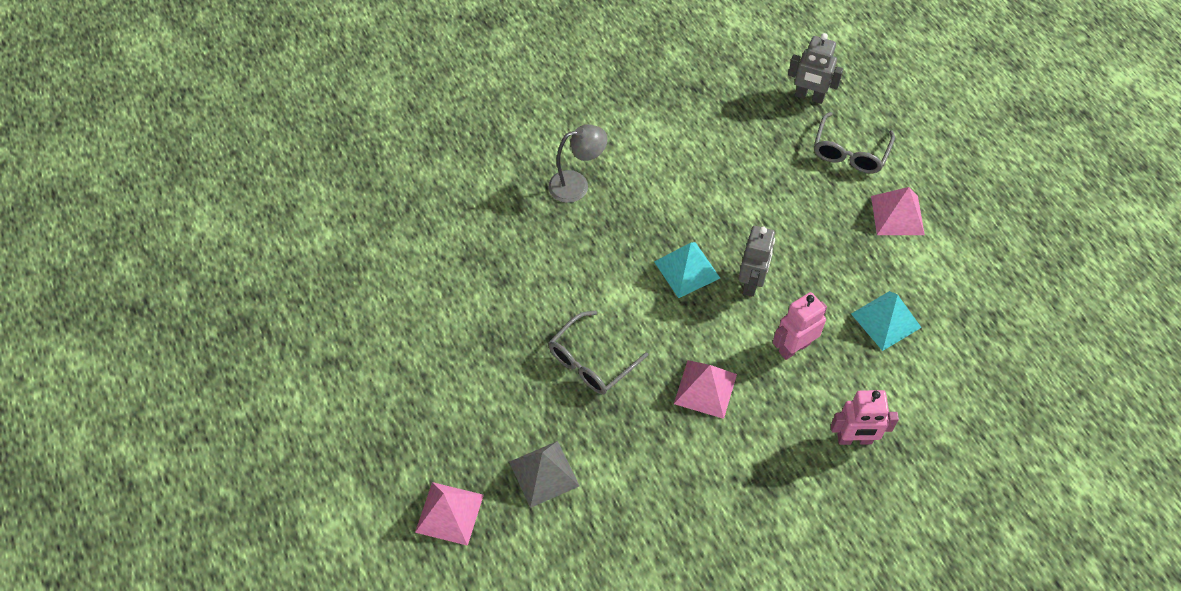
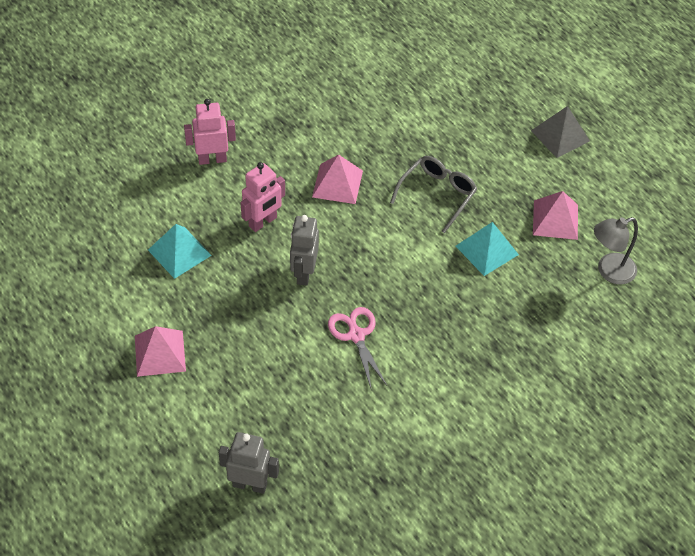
camera: 170 degrees right, 5 degrees down
pink pyramid [415,482,484,546] -> pink pyramid moved to [533,191,578,240]
grey pyramid [509,441,579,508] -> grey pyramid moved to [531,106,590,158]
grey lamp [548,124,607,203] -> grey lamp moved to [594,217,638,284]
turquoise pyramid [654,242,720,298] -> turquoise pyramid moved to [456,222,519,276]
grey glasses [814,112,895,173] -> none
none -> pink scissors [328,307,387,388]

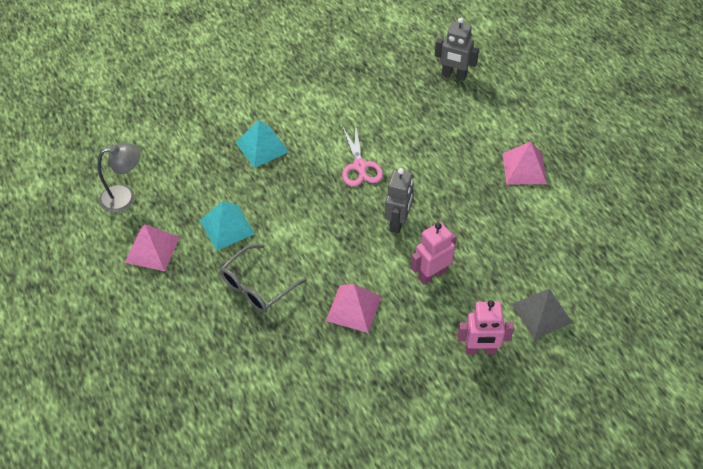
camera: 170 degrees left, 0 degrees up
turquoise pyramid [148,224,212,279] -> turquoise pyramid moved to [235,120,289,168]
grey pyramid [531,106,590,158] -> grey pyramid moved to [511,289,573,340]

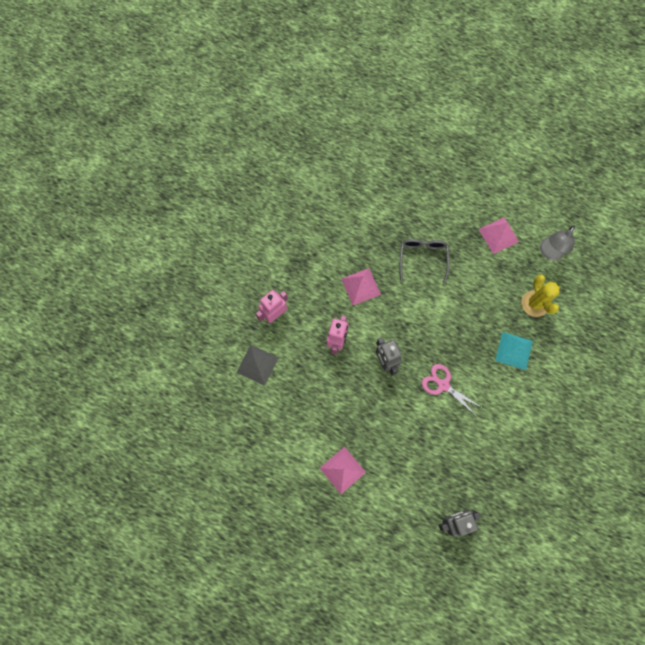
camera: 140 degrees right, 20 degrees up
turquoise pyramid [200,201,255,251] -> none
none -> yellow cactus [521,274,560,317]

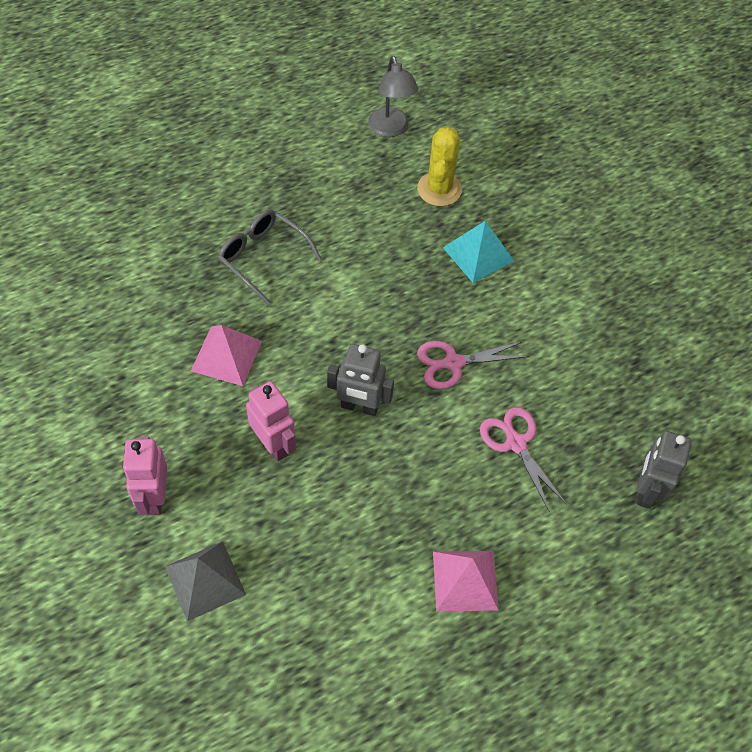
camera: 55 degrees left, 15 degrees down
pink pyramid [479,218,519,254] -> none
yellow cactus [521,274,560,317] -> yellow cactus turned 75 degrees clockwise [417,127,462,206]
none -> pink scissors [480,407,567,512]

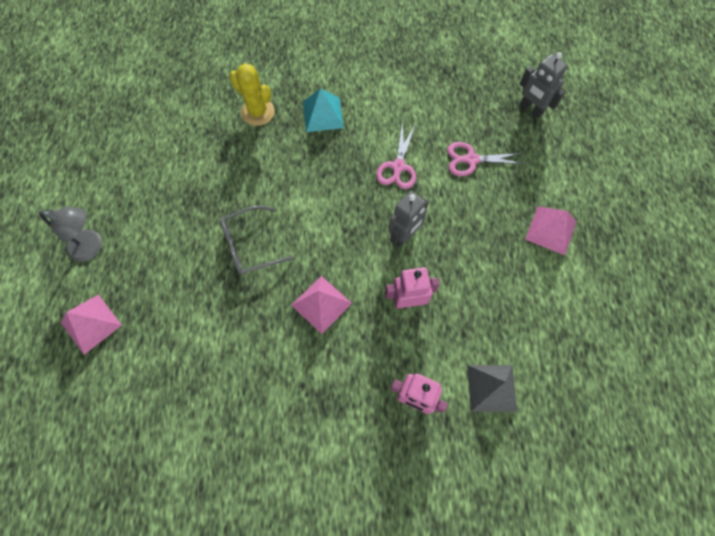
camera: 60 degrees left, 10 degrees up
grey lamp [368,56,418,137] -> grey lamp moved to [39,207,102,262]
none -> pink pyramid [61,295,122,355]

